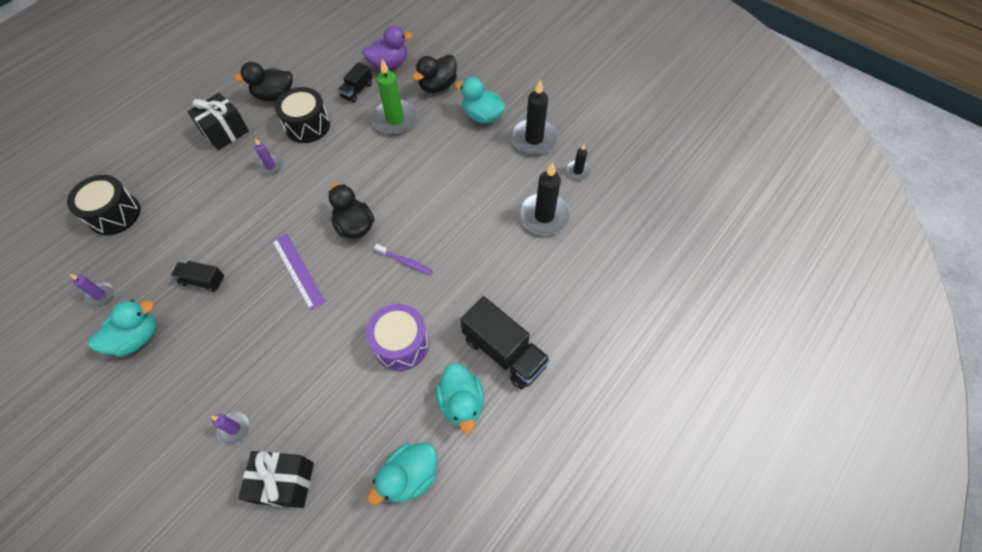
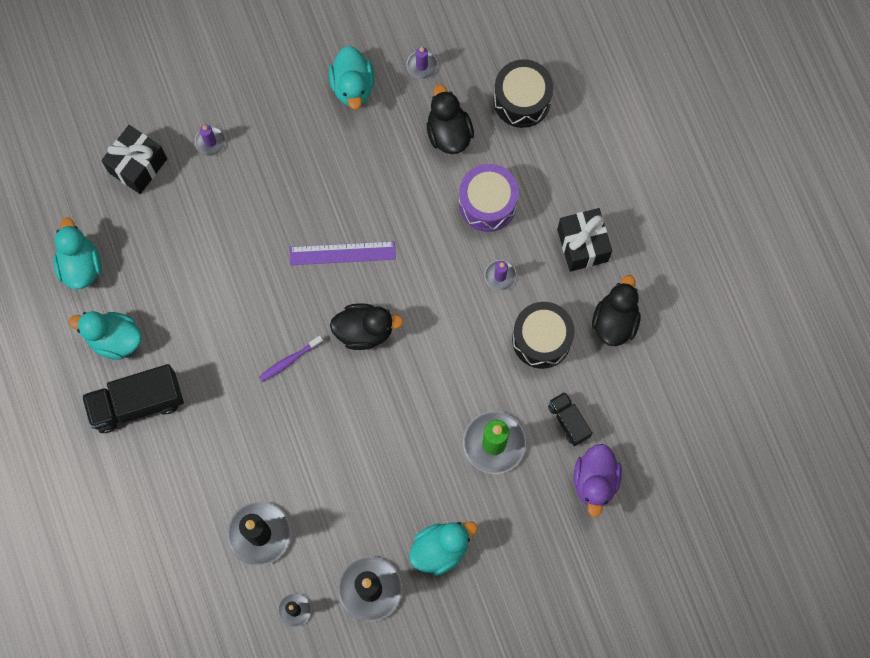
camera: 120 degrees right, 15 degrees up
black truck [171,261,224,292] -> none
purple drum [366,304,429,371] -> purple drum moved to [459,164,519,232]
black duck [412,55,457,93] -> black duck moved to [427,84,474,154]

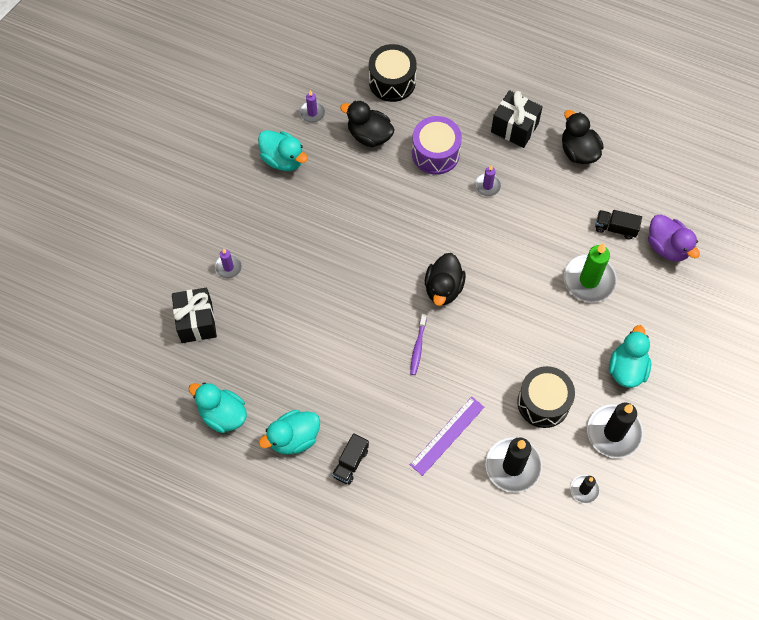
camera: 45 degrees left, 10 degrees down
black truck [82,364,184,433] -> black truck [332,433,369,484], size x0.55
purple ruler [289,241,396,265] -> purple ruler moved to [410,397,484,476]
black duck [330,303,404,350] -> black duck turned 150 degrees clockwise [425,253,466,306]
black drum [512,302,575,369] -> black drum moved to [517,366,575,428]

